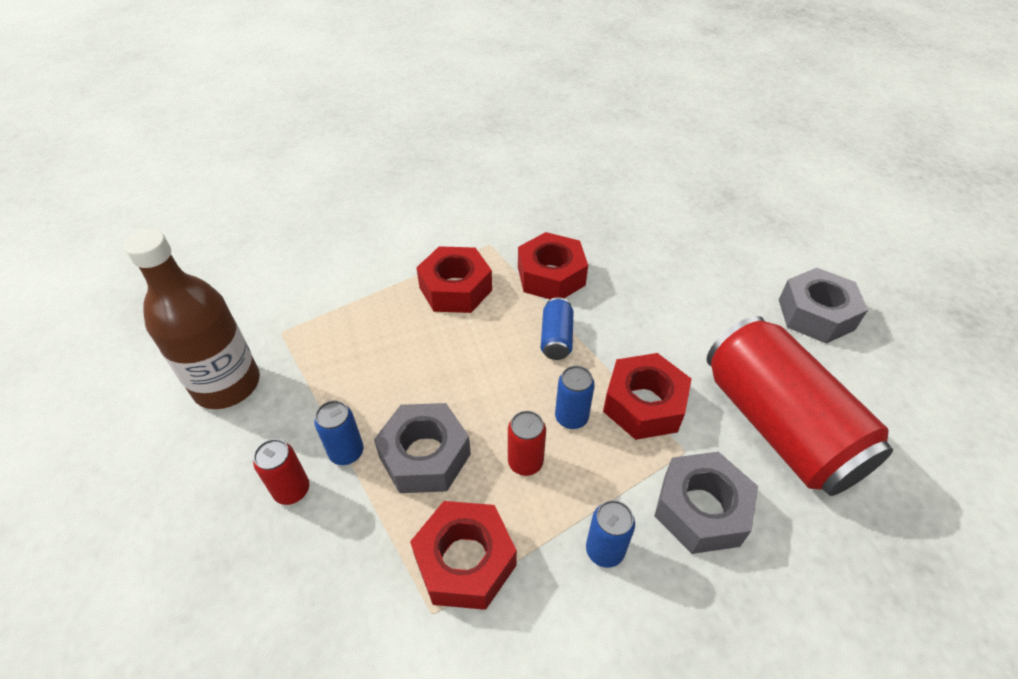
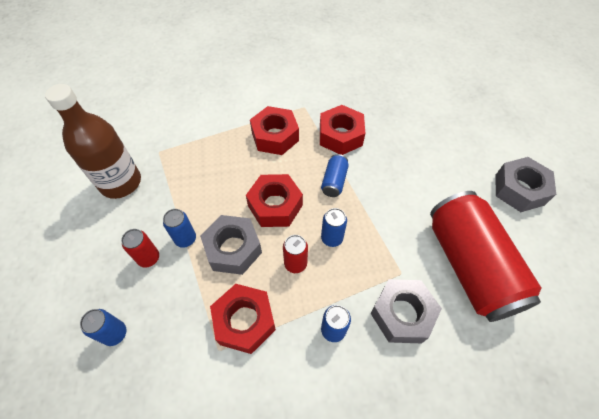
camera: 10 degrees right, 10 degrees up
red nut [603,353,692,440] -> red nut moved to [246,174,303,227]
none -> blue can [80,309,126,346]

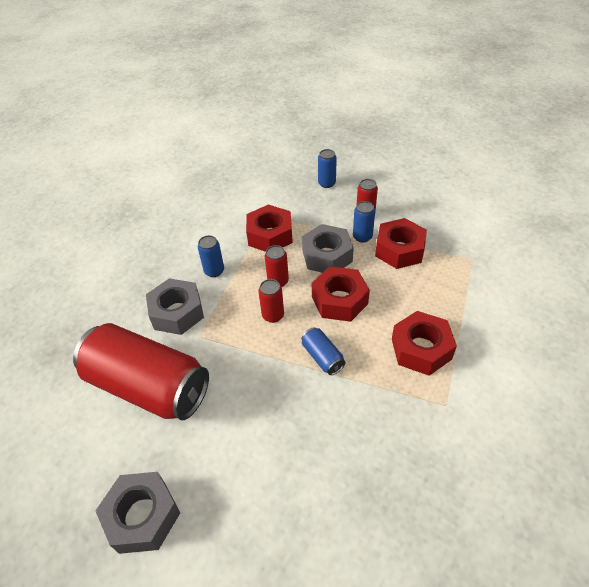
camera: 135 degrees right, 10 degrees down
brown bottle [45,84,141,199] -> none
red nut [320,105,365,155] -> red nut moved to [375,218,427,269]
blue can [321,208,347,247] -> red can [258,279,284,323]

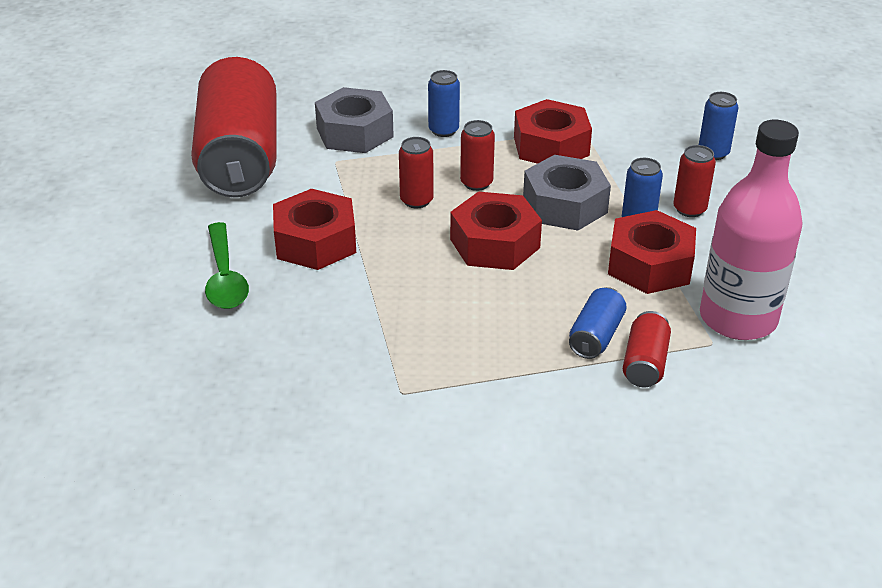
camera: 55 degrees right, 10 degrees down
grey nut [95,472,180,554] -> none
blue can [302,327,345,375] -> blue can moved to [569,287,627,359]
red nut [392,311,457,376] -> red nut moved to [273,189,356,270]
none -> green spoon [205,222,249,309]
none -> red can [623,311,671,387]
none -> pink bottle [700,120,803,340]

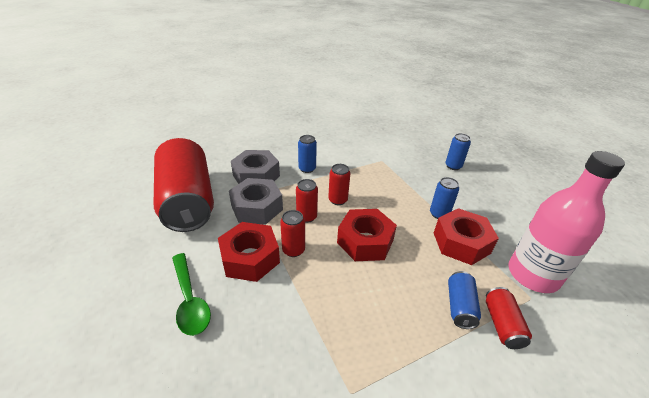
camera: 15 degrees left, 0 degrees up
red nut [514,99,592,164] -> none
grey nut [523,155,611,231] -> grey nut moved to [229,178,283,225]
red can [673,145,716,217] -> red can moved to [280,210,305,257]

